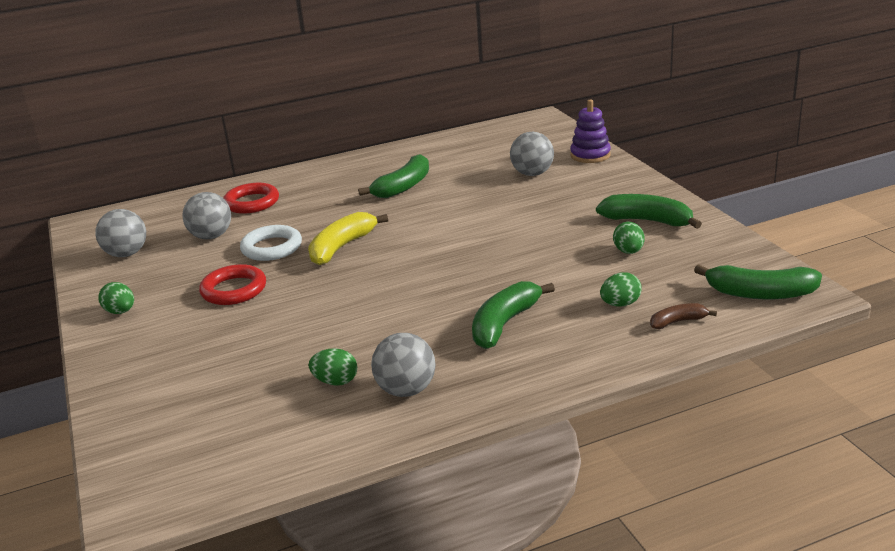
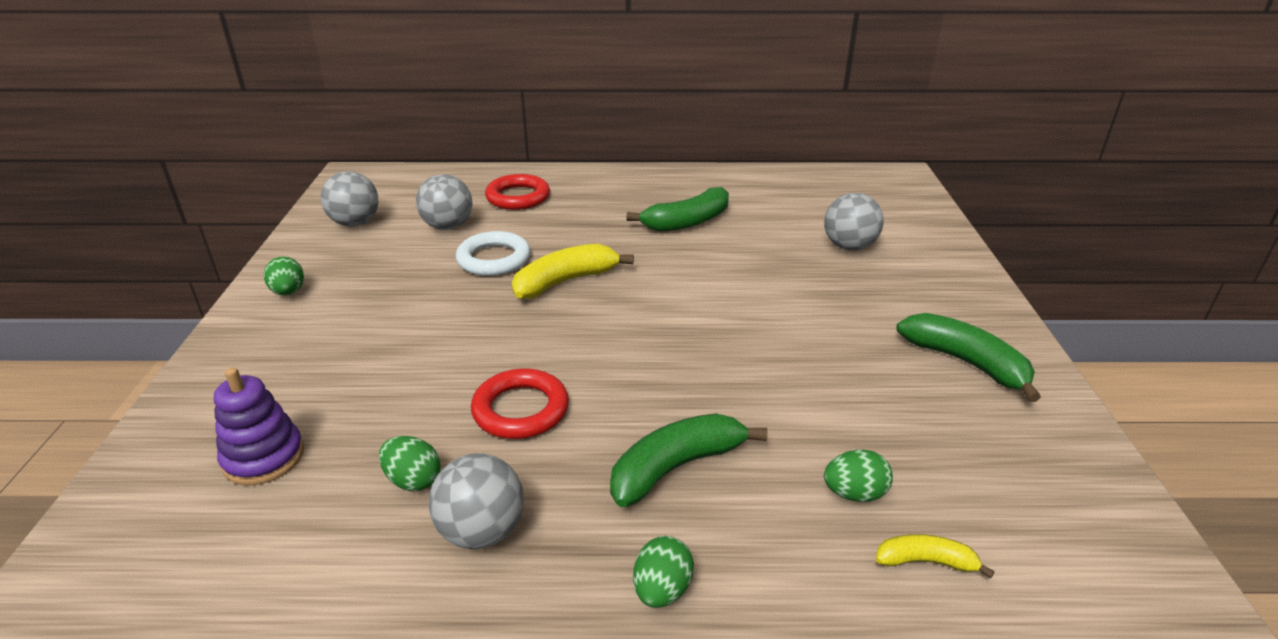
camera: 20 degrees right, 5 degrees up
red ring [199,264,266,305] -> red ring moved to [471,368,569,439]
purple stacking toy [570,99,611,163] -> purple stacking toy moved to [214,367,304,485]
green egg [613,222,645,254] -> green egg moved to [633,536,694,608]
brown banana [650,303,717,329] -> yellow banana [876,534,995,579]
green banana [694,264,822,299] -> none

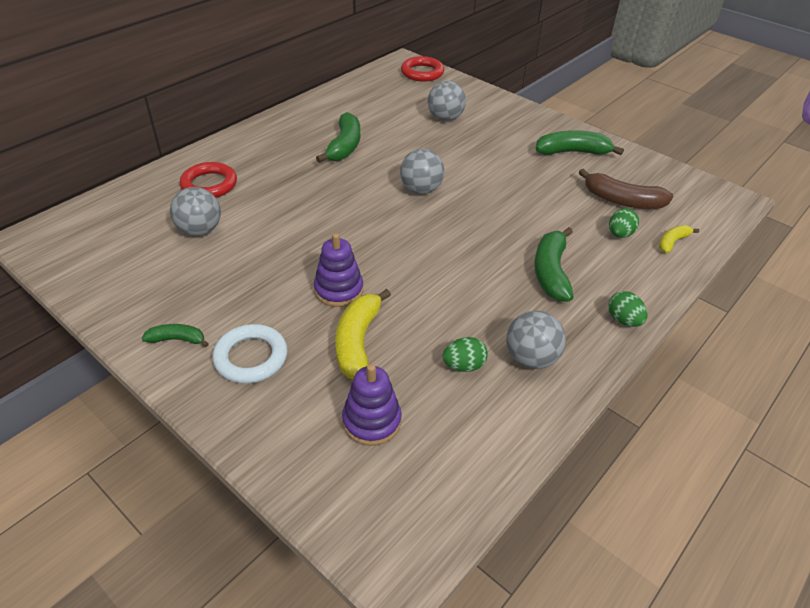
camera: 50 degrees left, 10 degrees up
green egg [264,257,304,296] -> green banana [142,324,209,347]
grey ball [321,171,379,226] -> grey ball moved to [400,149,444,194]
white ring [456,231,530,276] -> white ring moved to [212,324,287,384]
red ring [471,368,569,439] -> red ring moved to [401,56,444,82]
yellow banana [512,244,634,299] -> yellow banana moved to [335,289,391,379]
none -> purple stacking toy [314,233,363,307]
none -> brown banana [579,169,673,209]

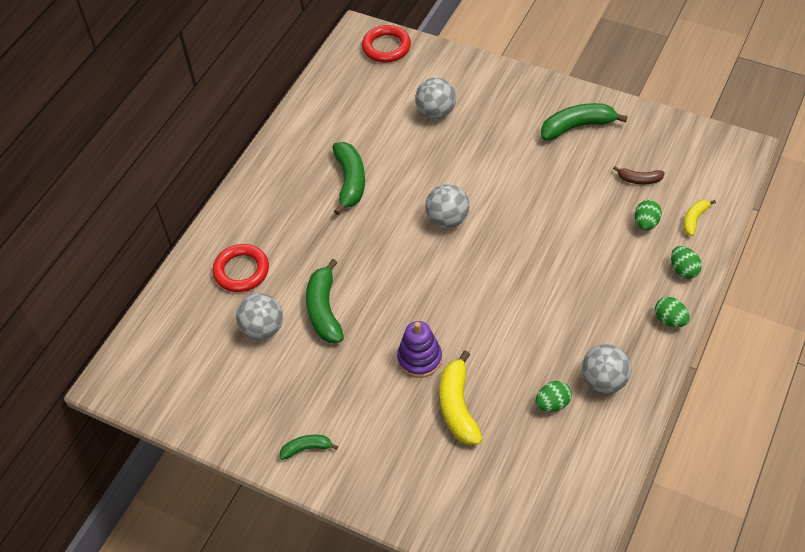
camera: 10 degrees left, 10 degrees up
white ring [212,324,287,384] -> none
purple stacking toy [342,364,402,446] -> none
green banana [534,227,573,301] -> green banana moved to [306,259,344,343]
brown banana [579,169,673,209] -> brown banana [613,166,665,184], size x0.55
none -> green egg [671,246,702,279]

